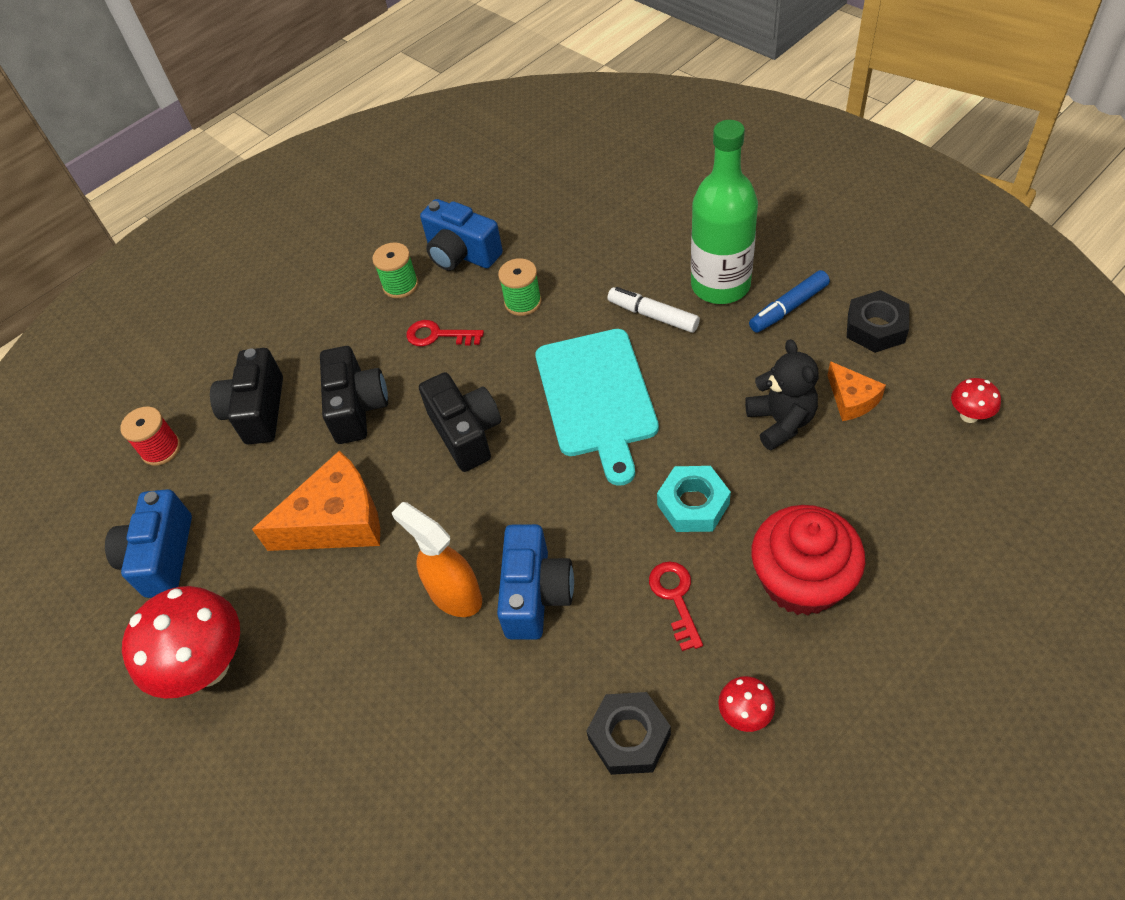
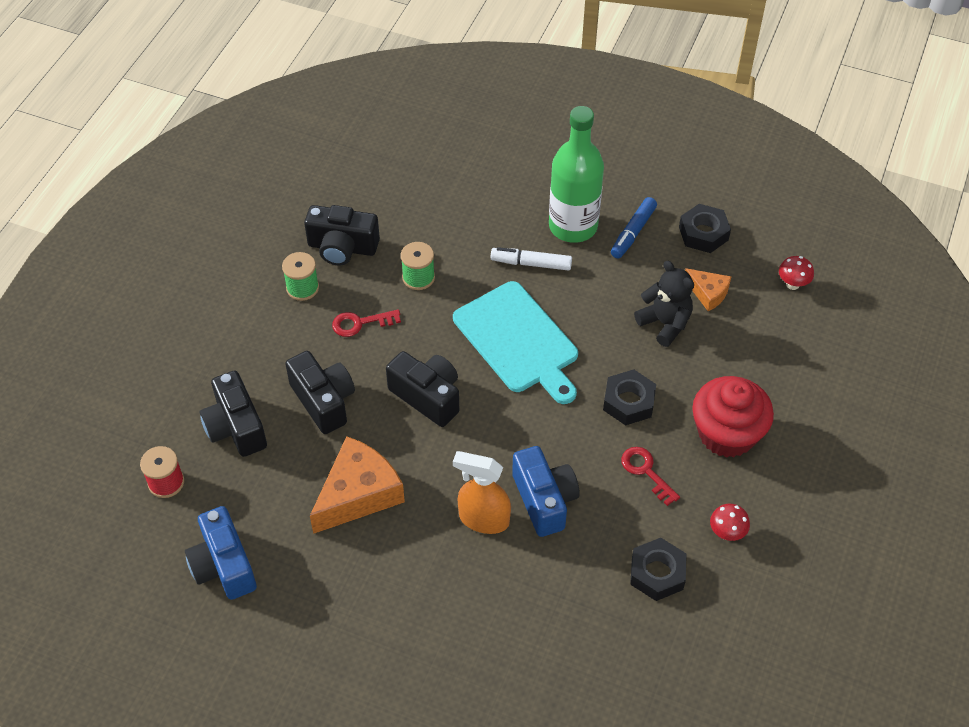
camera: 30 degrees left, 0 degrees up
red mushroom [122,586,240,699] -> none
blue camera [420,199,503,271] -> black camera [304,205,380,266]
turquoise nut [657,466,731,532] -> black nut [603,369,656,426]

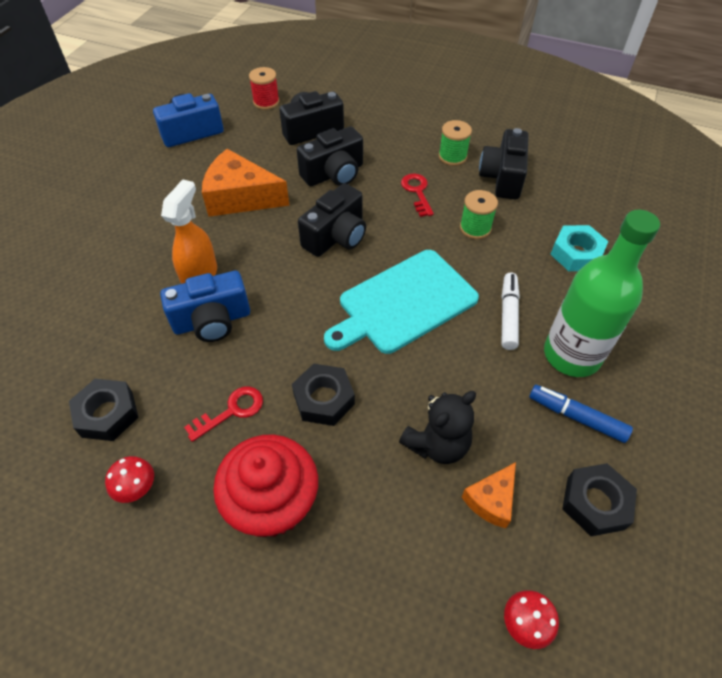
camera: 90 degrees right, 0 degrees up
orange cheese [310,436,405,534] -> orange cheese turned 150 degrees clockwise [202,149,290,217]
none -> turquoise nut [550,225,608,271]

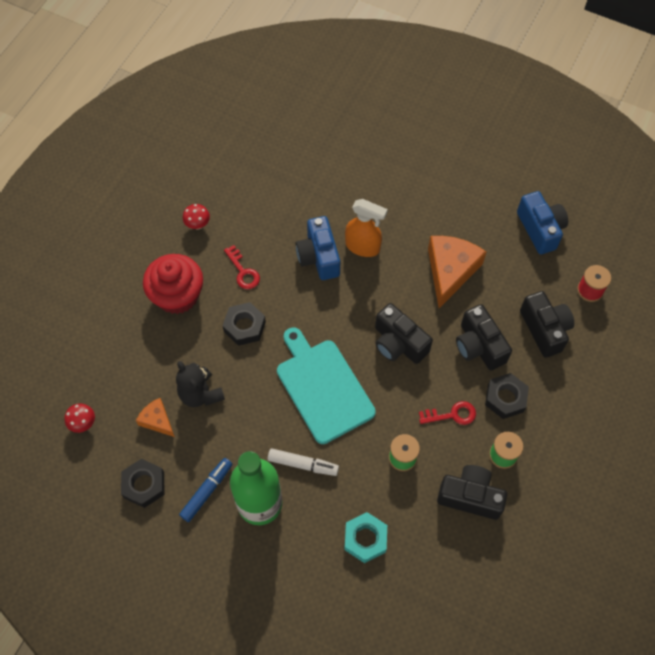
camera: 95 degrees right, 10 degrees up
black nut [69,379,139,441] -> black nut moved to [485,373,529,419]

